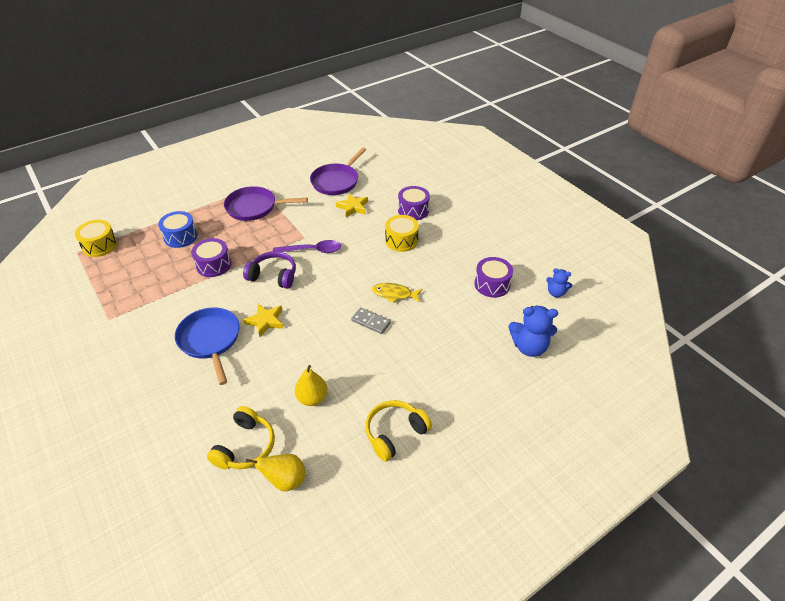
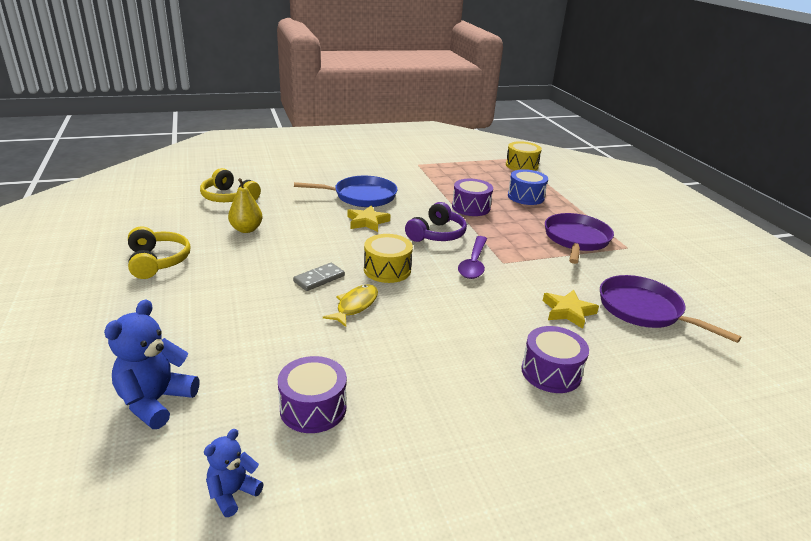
camera: 105 degrees right, 15 degrees down
yellow pear [246,454,306,492] -> none
yellow drum [385,215,419,252] -> yellow drum moved to [364,234,413,283]

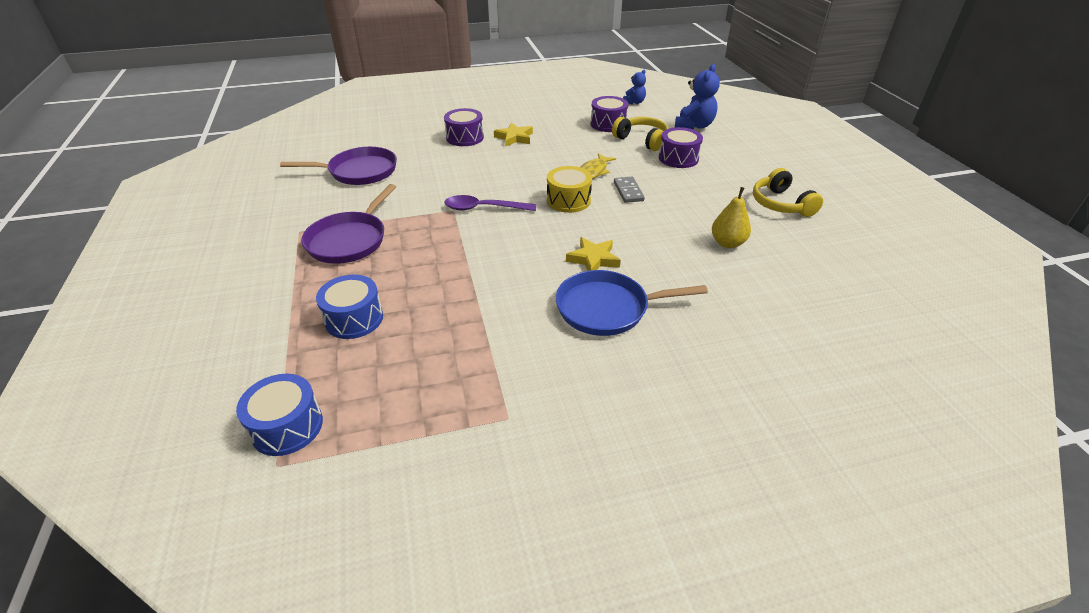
camera: 175 degrees left, 10 degrees up
yellow headphones [200,168,261,202] -> yellow headphones moved to [612,117,669,151]
grey domino [293,263,345,291] -> grey domino turned 60 degrees counterclockwise [614,177,645,203]
purple headphones [405,202,467,242] -> none
purple drum [452,179,493,216] -> purple drum moved to [659,127,703,168]
purple spoon [458,236,487,279] -> purple spoon turned 105 degrees counterclockwise [444,195,536,211]
yellow drum [506,141,542,171] -> blue drum [236,374,323,456]
yellow star [543,290,599,329] -> yellow star moved to [494,123,533,147]
purple pan [600,275,742,343] -> purple pan turned 60 degrees counterclockwise [280,147,397,185]

